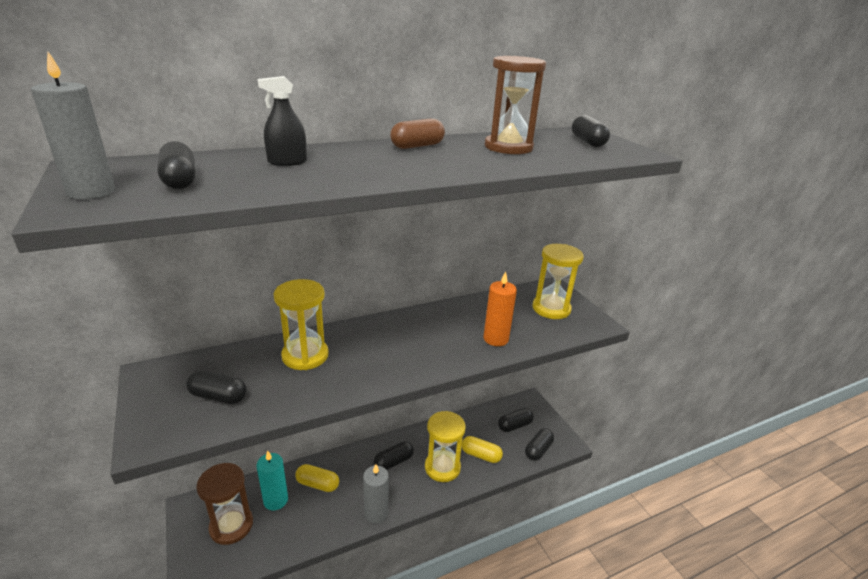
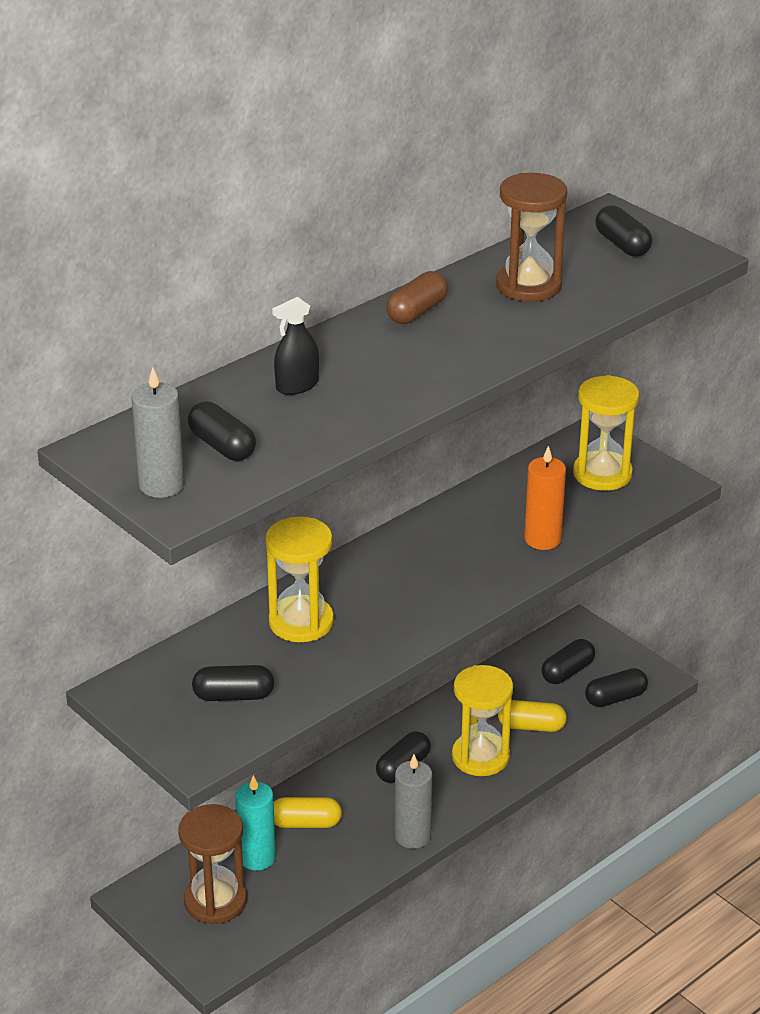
camera: 15 degrees left, 5 degrees up
black capsule [525,428,554,461] -> black capsule turned 45 degrees clockwise [585,668,648,707]

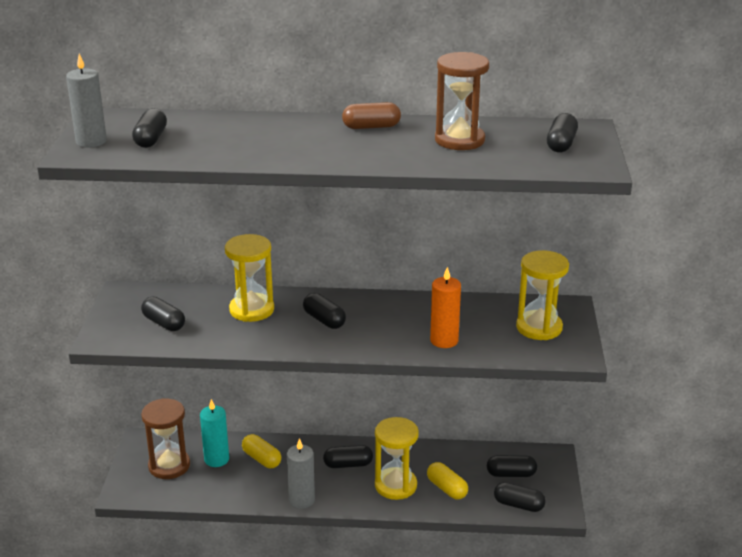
camera: 45 degrees right, 5 degrees down
black spray bottle [272,297,319,395] -> none
none -> black capsule [303,293,346,329]

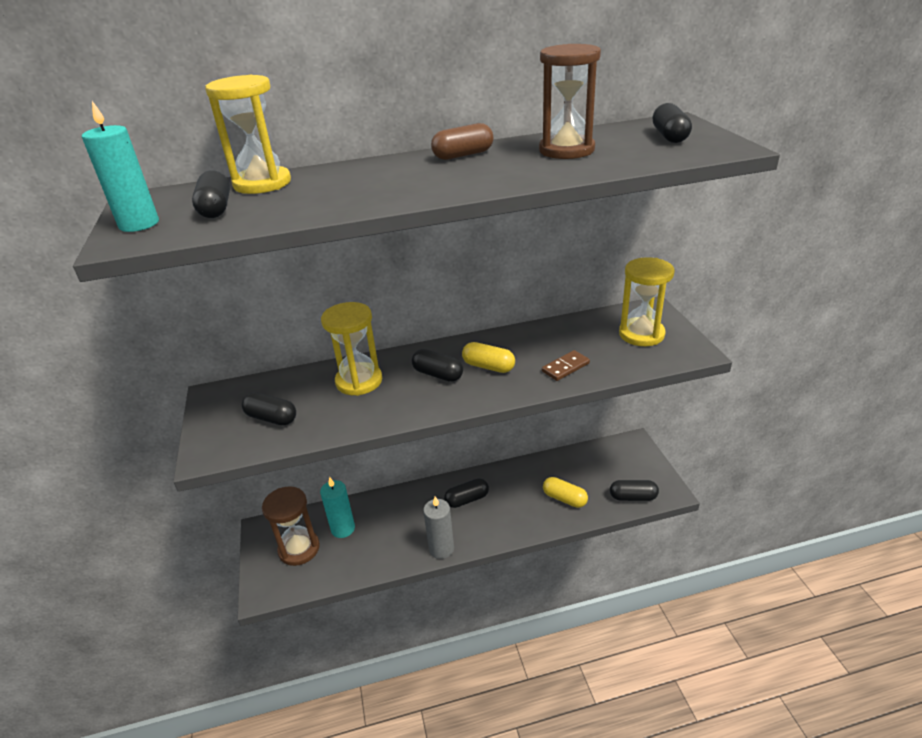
camera: 15 degrees left, 5 degrees up
grey candle [66,54,107,147] -> turquoise candle [82,101,159,232]
yellow capsule [242,434,281,468] -> yellow capsule moved to [462,342,515,373]
yellow hourglass [375,417,419,500] -> yellow hourglass moved to [205,75,291,194]
orange candle [430,267,461,348] -> brown domino [542,350,590,381]
black capsule [487,455,537,477] -> none

